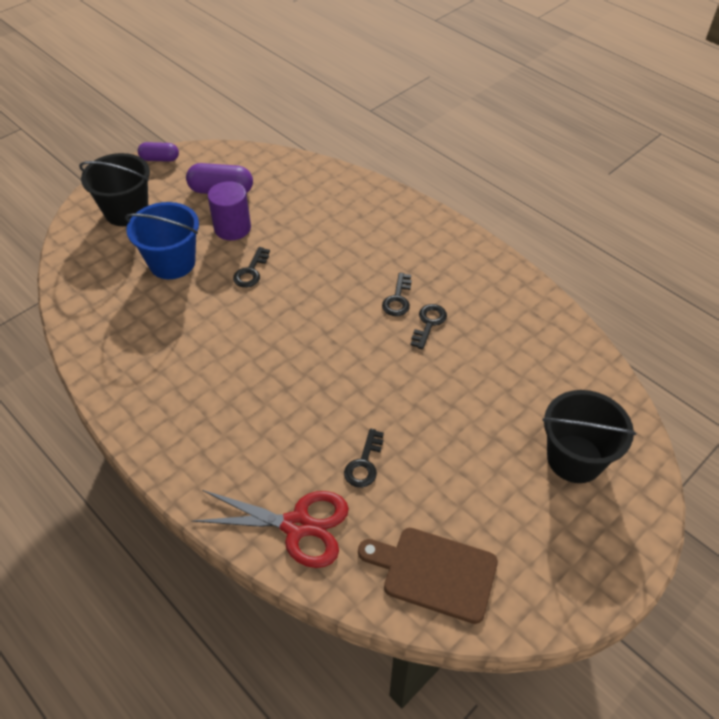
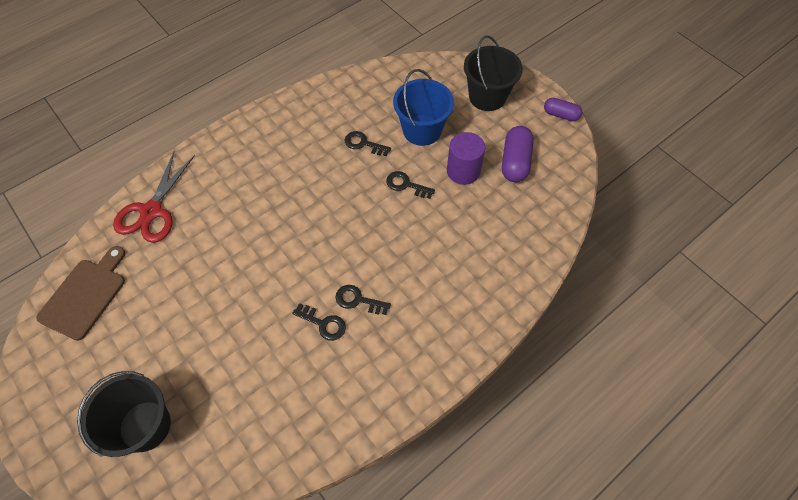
camera: 95 degrees right, 10 degrees up
purple capsule [138,142,179,162] -> purple capsule turned 75 degrees counterclockwise [544,98,582,121]
black key [344,428,384,488] -> black key moved to [344,131,391,156]

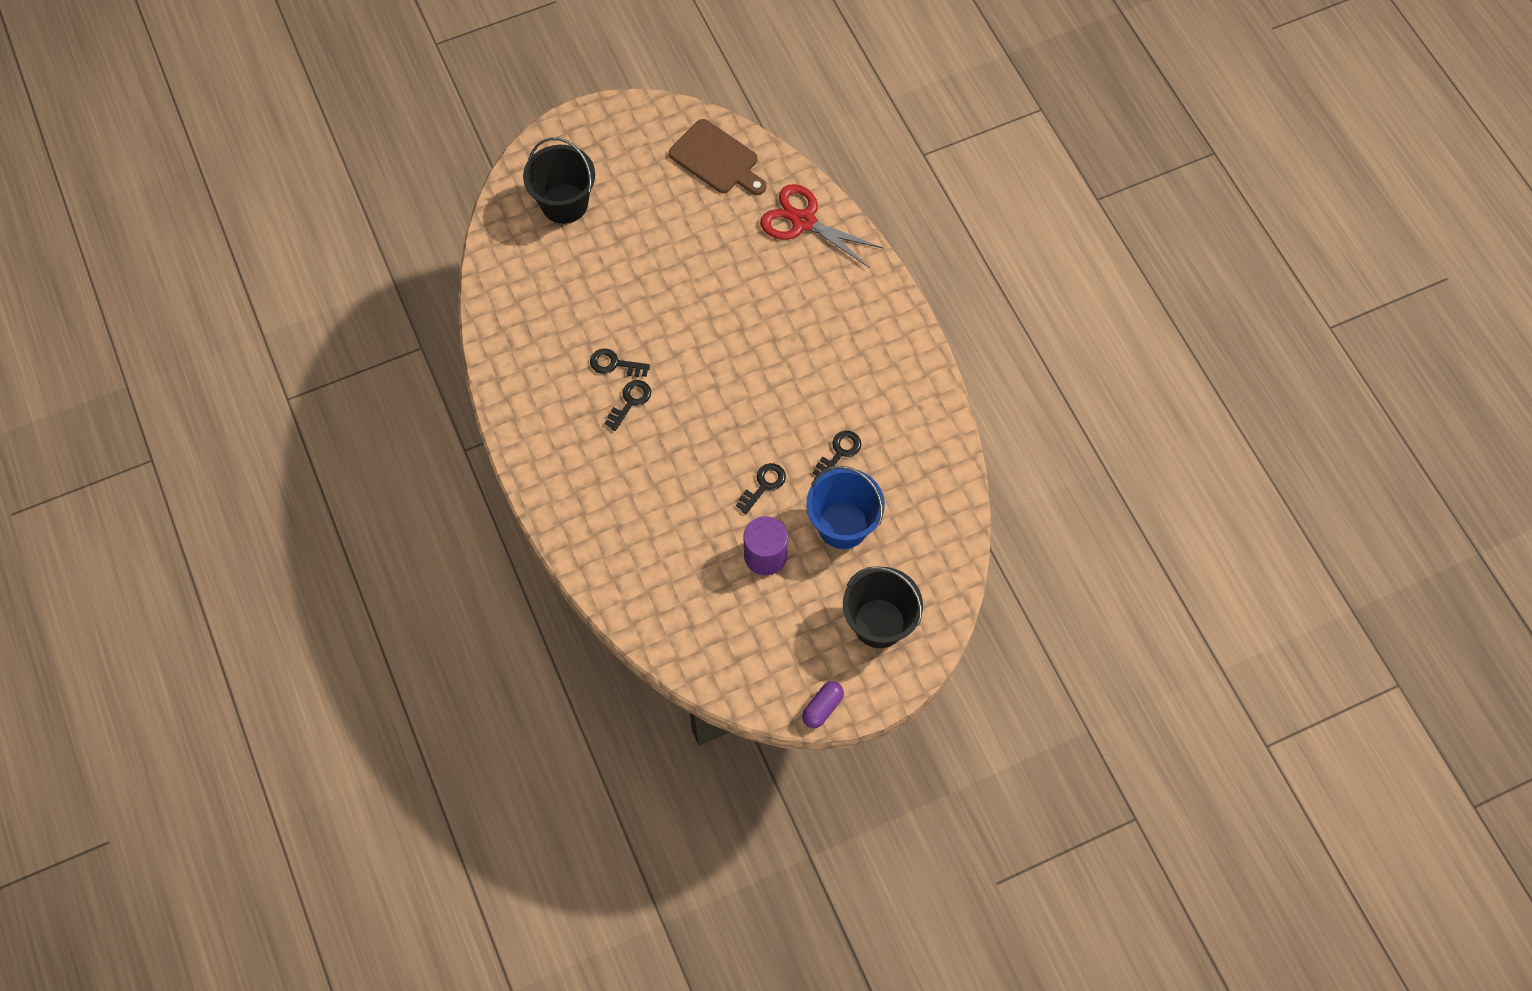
camera: 105 degrees right, 5 degrees up
black key [292,303,346,341] -> black key turned 60 degrees clockwise [590,348,650,377]
purple capsule [502,126,534,182] -> none

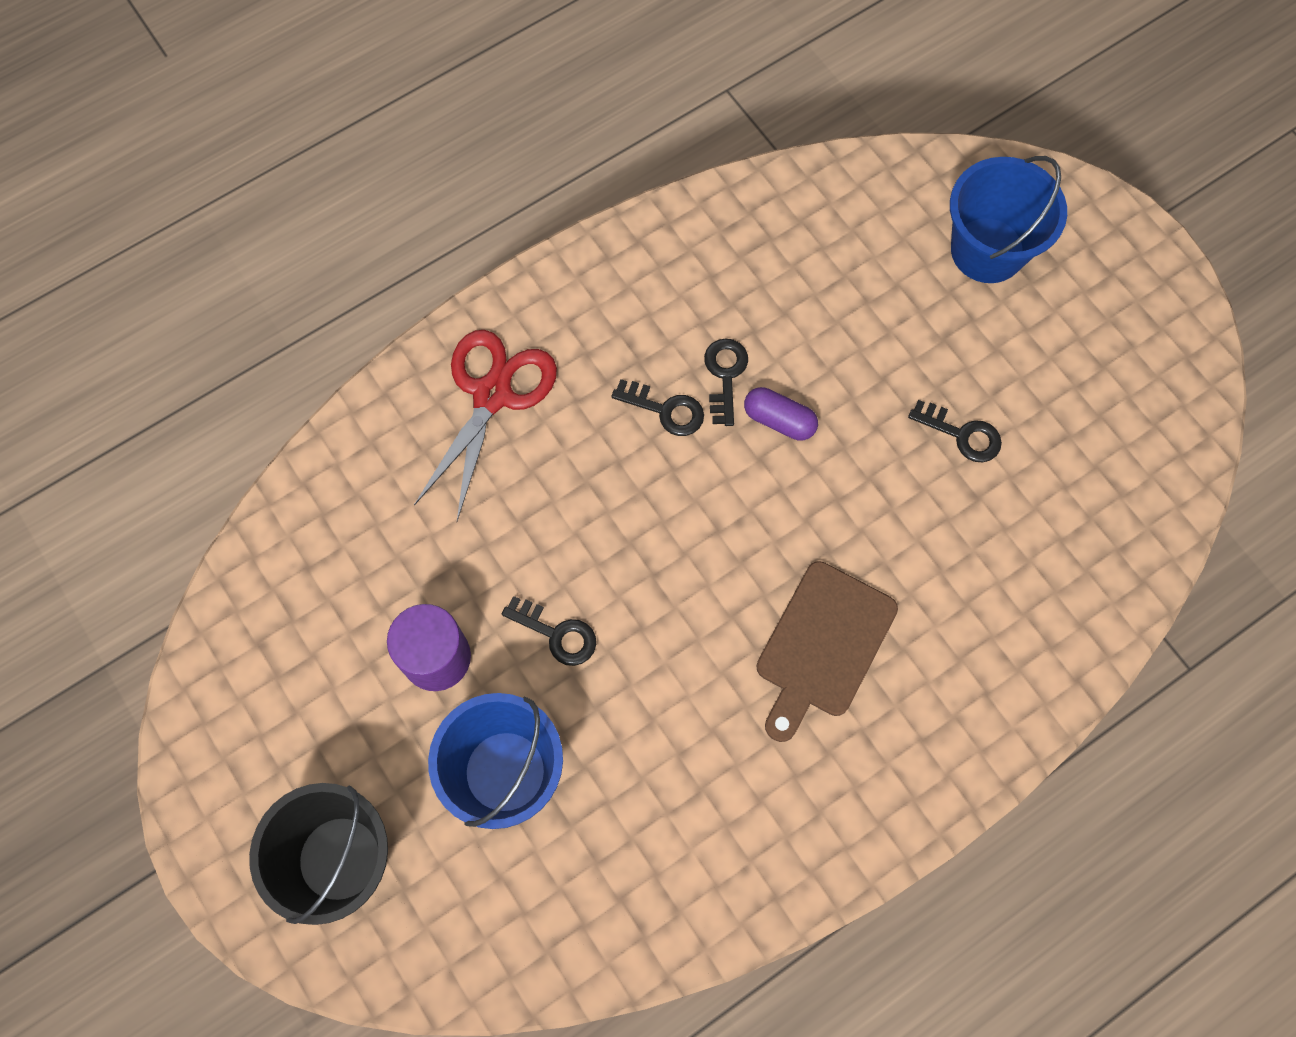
camera: 80 degrees right, 5 degrees up
black bucket [523,137,595,224] -> blue bucket [950,156,1067,283]
brown cutting board [669,119,766,195] -> brown cutting board moved to [756,561,898,742]
red scissors [760,184,883,268] -> red scissors moved to [414,330,557,521]
purple capsule [802,681,844,728] -> purple capsule moved to [744,387,818,441]
black key [813,431,861,476] -> black key moved to [908,400,1002,462]

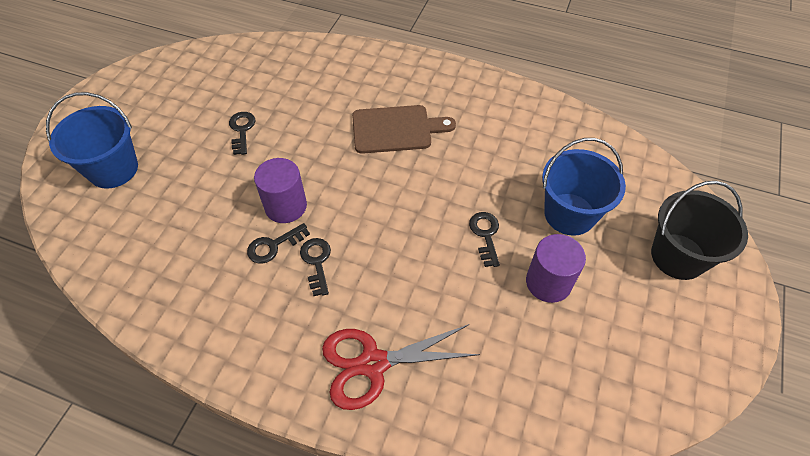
camera: 125 degrees left, 15 degrees down
purple capsule [744,387,818,441] -> purple cylinder [254,158,307,223]

